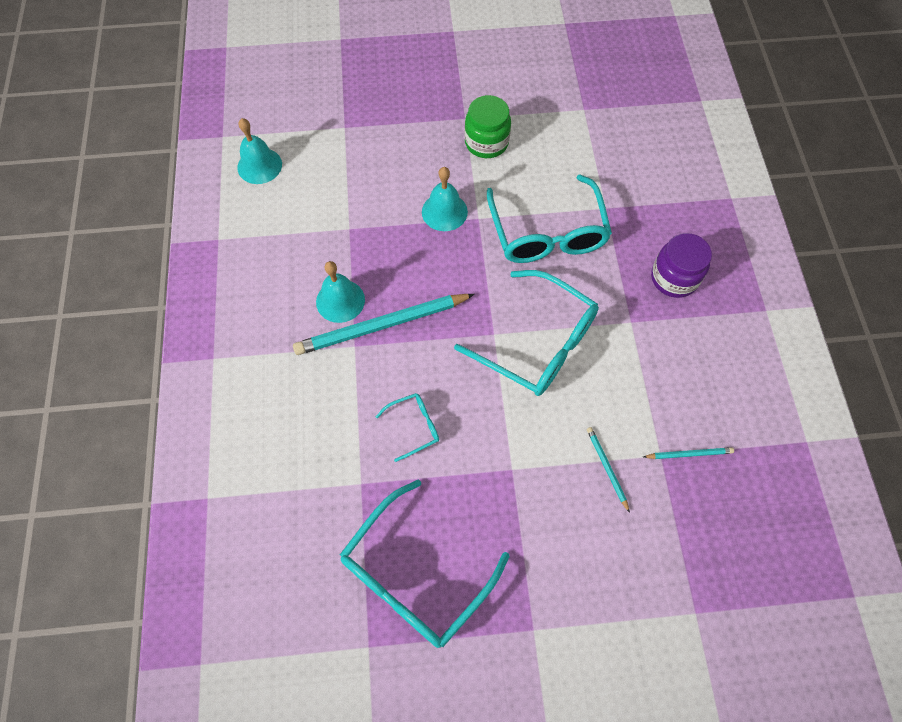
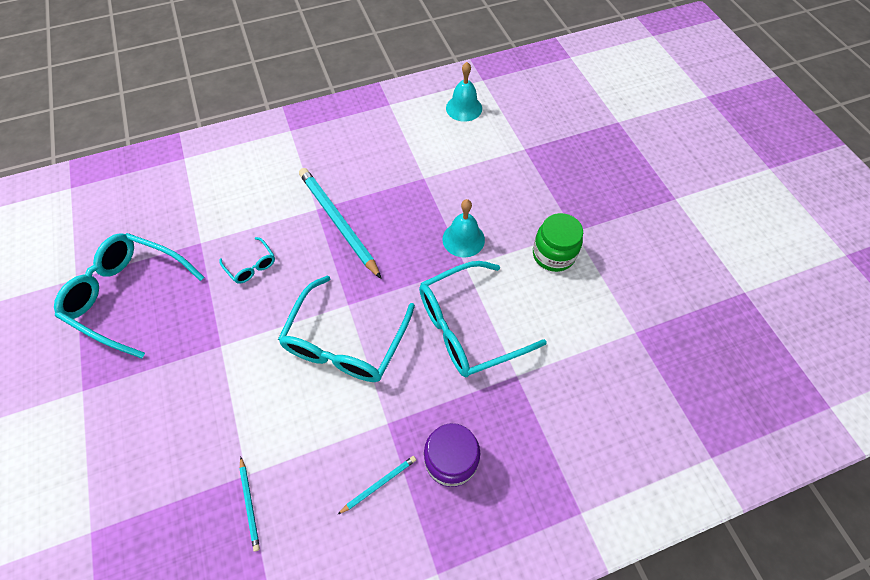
camera: 75 degrees right, 5 degrees down
turquoise bell [316,261,365,323] -> none
turquoise pencil [587,427,630,513] -> turquoise pencil moved to [337,456,416,515]

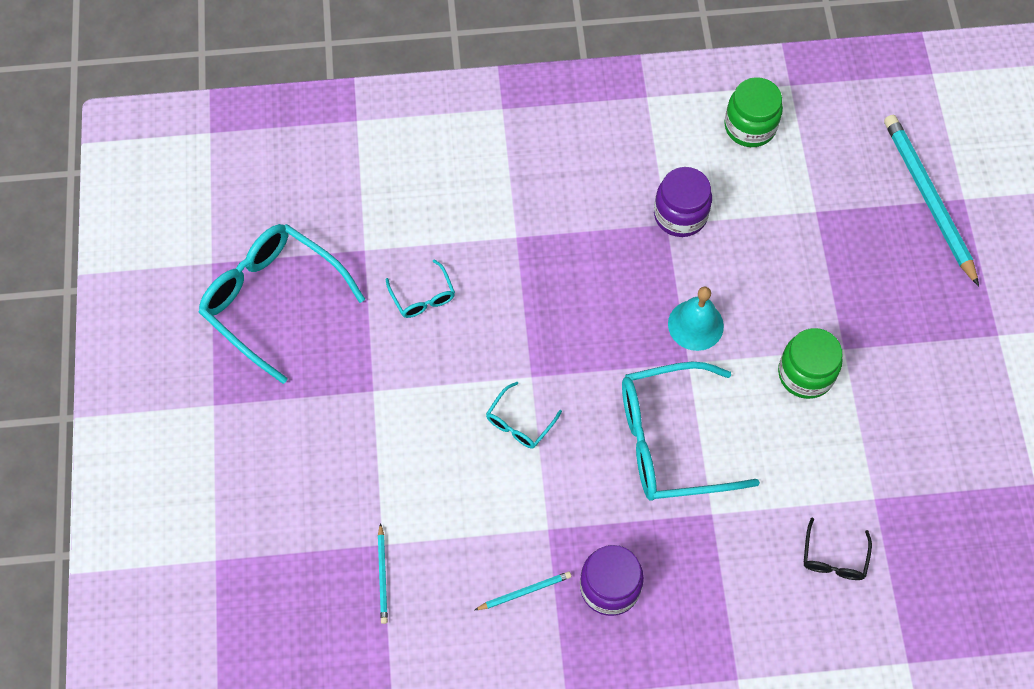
camera: 15 degrees right, 5 degrees up
turquoise glasses [278,275,415,382] -> turquoise glasses [486,382,562,449], size x0.46
turquoise pencil [299,168,381,279] -> turquoise pencil moved to [884,115,979,286]
turquoise bell [446,62,482,122] -> green jar [724,77,783,147]
none -> purple jar [654,167,712,237]
none -> black glasses [803,518,872,580]

